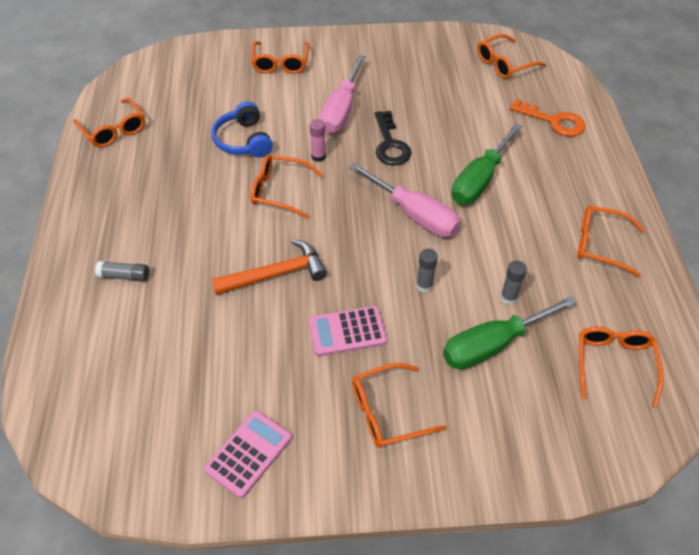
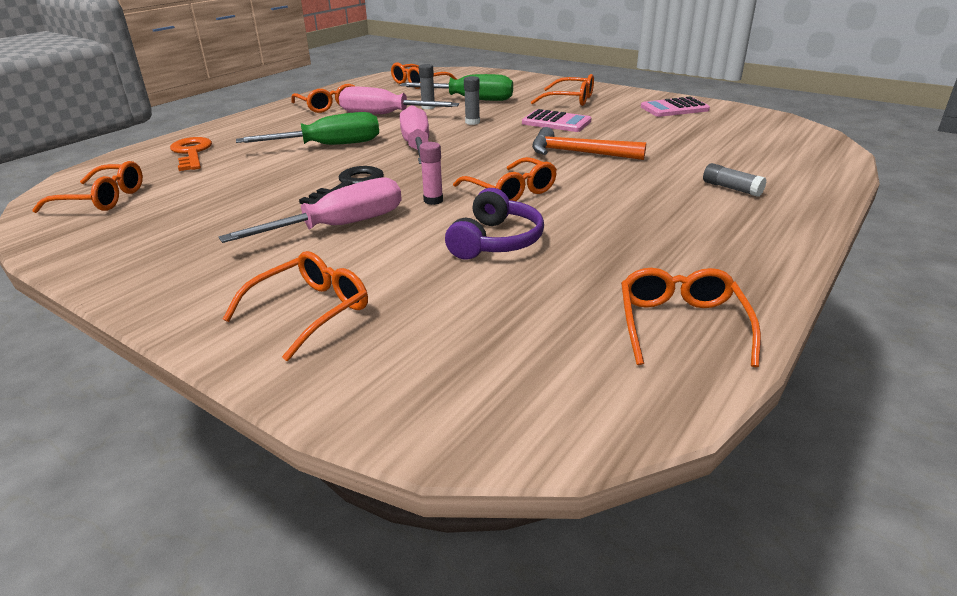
camera: 140 degrees left, 20 degrees down
blue headphones [211,101,273,158] -> purple headphones [445,188,544,260]
none -> pink screwdriver [339,86,459,114]

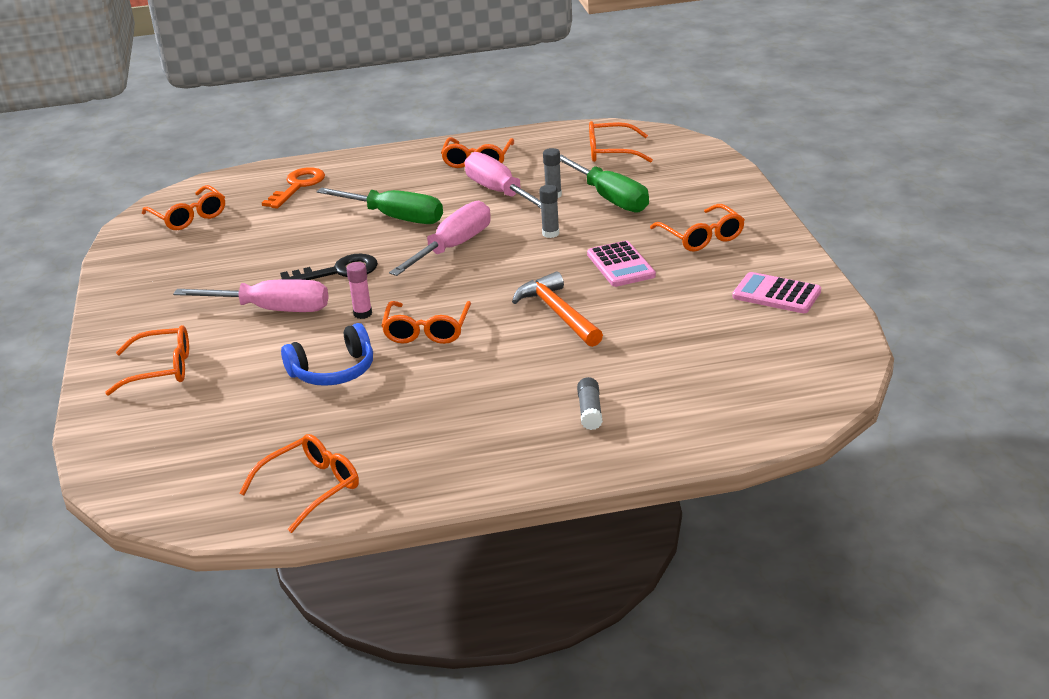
camera: 45 degrees right, 0 degrees up
purple headphones [445,188,544,260] -> blue headphones [281,323,373,386]

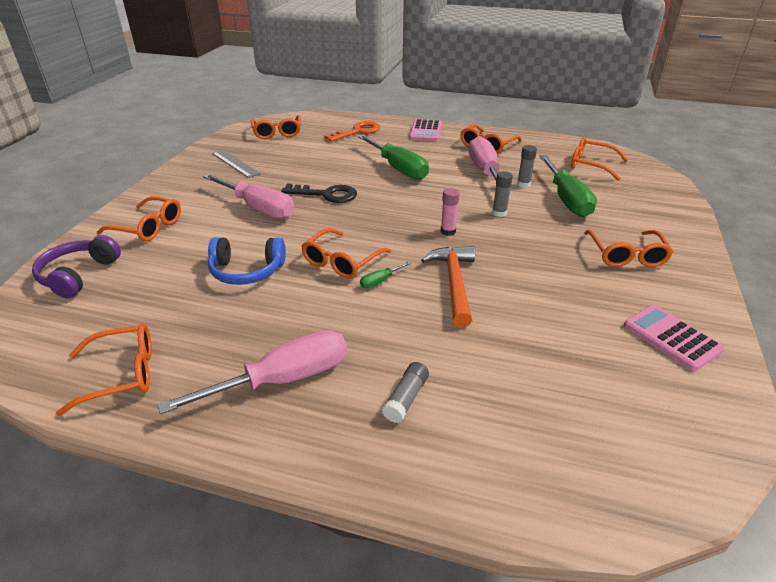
camera: 25 degrees right, 5 degrees up
pink glue stick [346,262,372,319] -> pink glue stick moved to [441,188,460,236]
pink screwdriver [389,201,491,276] -> pink screwdriver moved to [157,330,347,414]
pink calculator [587,241,656,287] -> pink calculator moved to [410,119,442,141]
none -> purple headphones [32,235,121,298]
none -> grey ruler [212,150,260,178]
none -> green screwdriver [360,261,412,288]

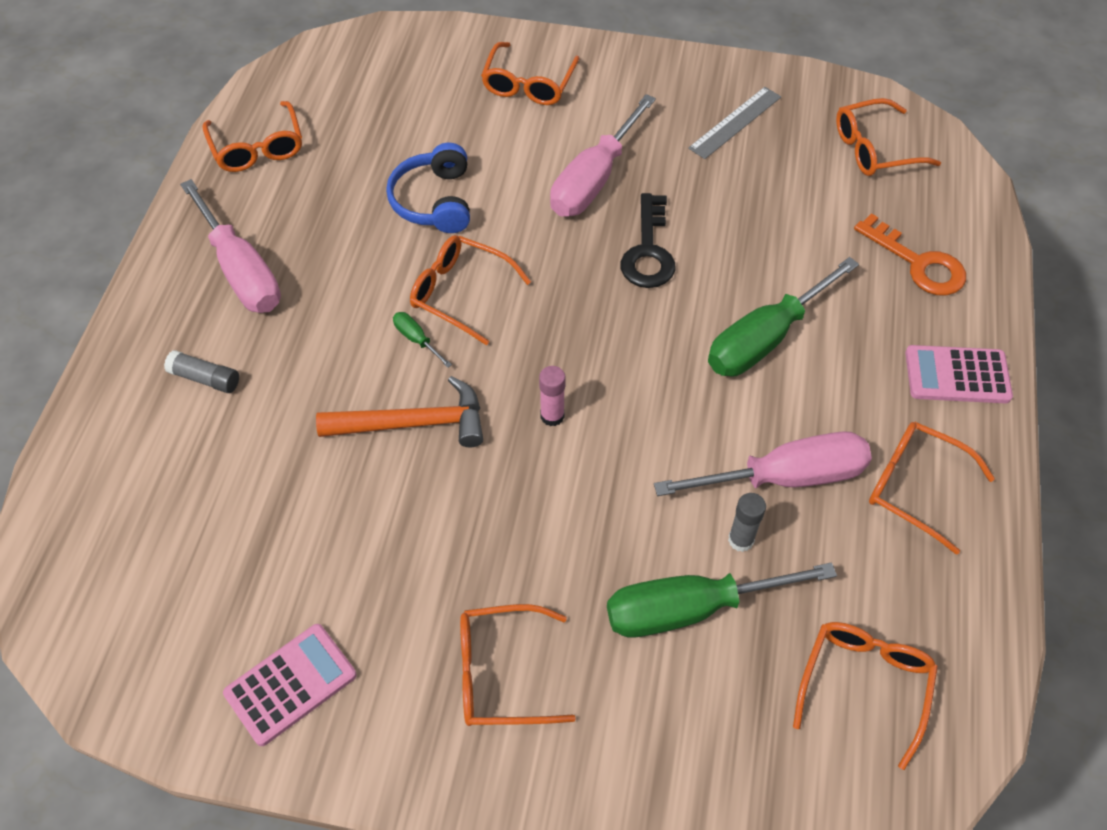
camera: 85 degrees right, 20 degrees up
purple headphones [32,235,121,298] -> none
grey glue stick [492,171,513,217] -> none

